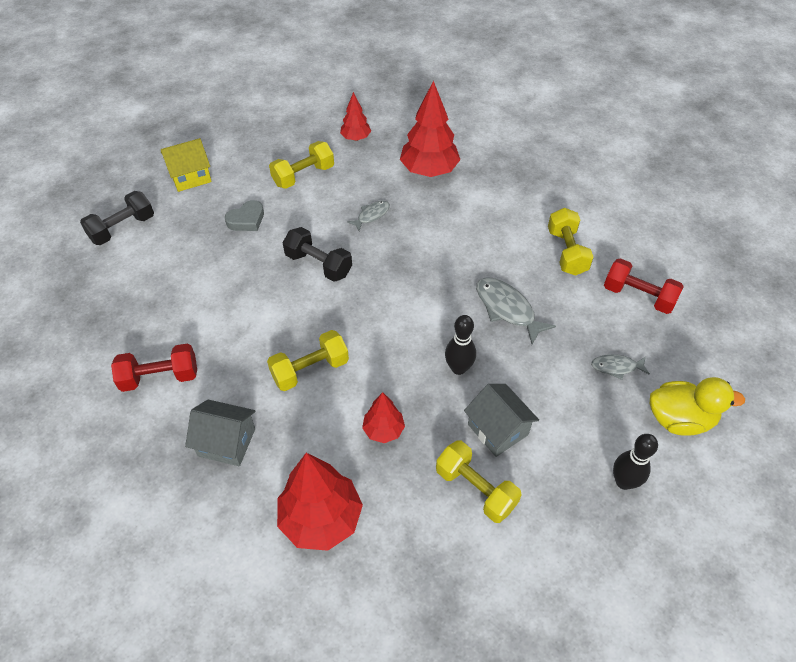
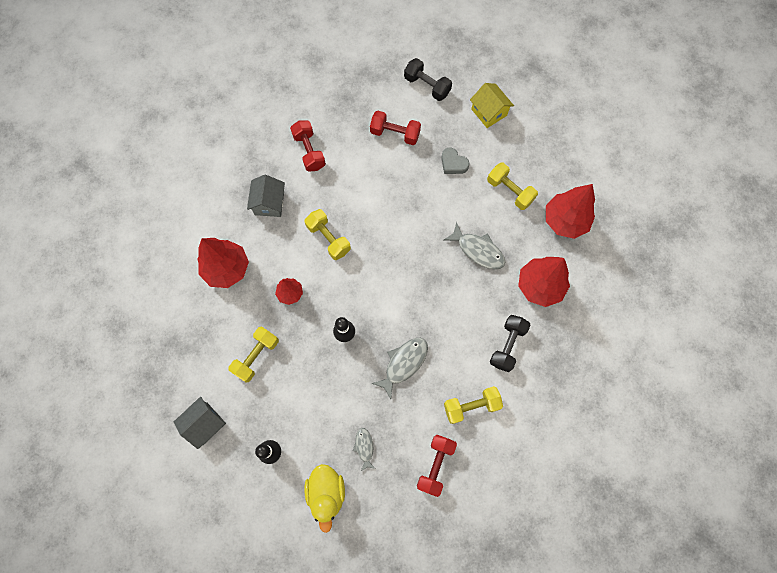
camera: 80 degrees right, 20 degrees up
black dumbbell [282,227,352,282] -> black dumbbell moved to [490,315,530,372]
red tree [340,92,371,141] -> red tree [546,184,595,239], size x1.85
grey fish [347,200,390,231] -> grey fish [444,222,505,270], size x1.70
grey house [464,384,539,457] -> grey house moved to [174,397,226,449]
none -> red dumbbell [370,111,421,145]

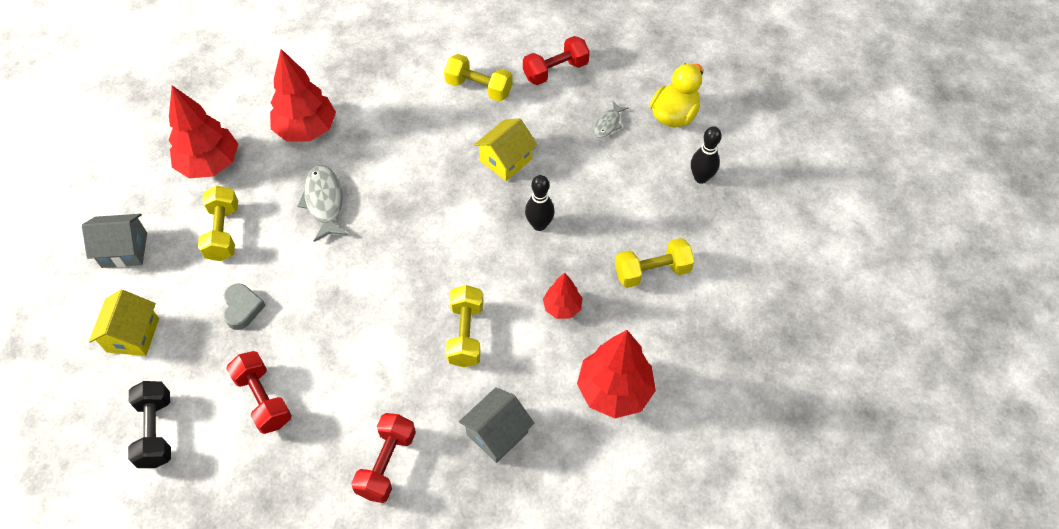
camera: 140 degrees left, 15 degrees down
grey house [174,397,226,449] -> grey house moved to [82,214,147,268]
grey fish [371,338,428,399] -> yellow house [474,118,537,181]
black dumbbell [490,315,530,372] -> none

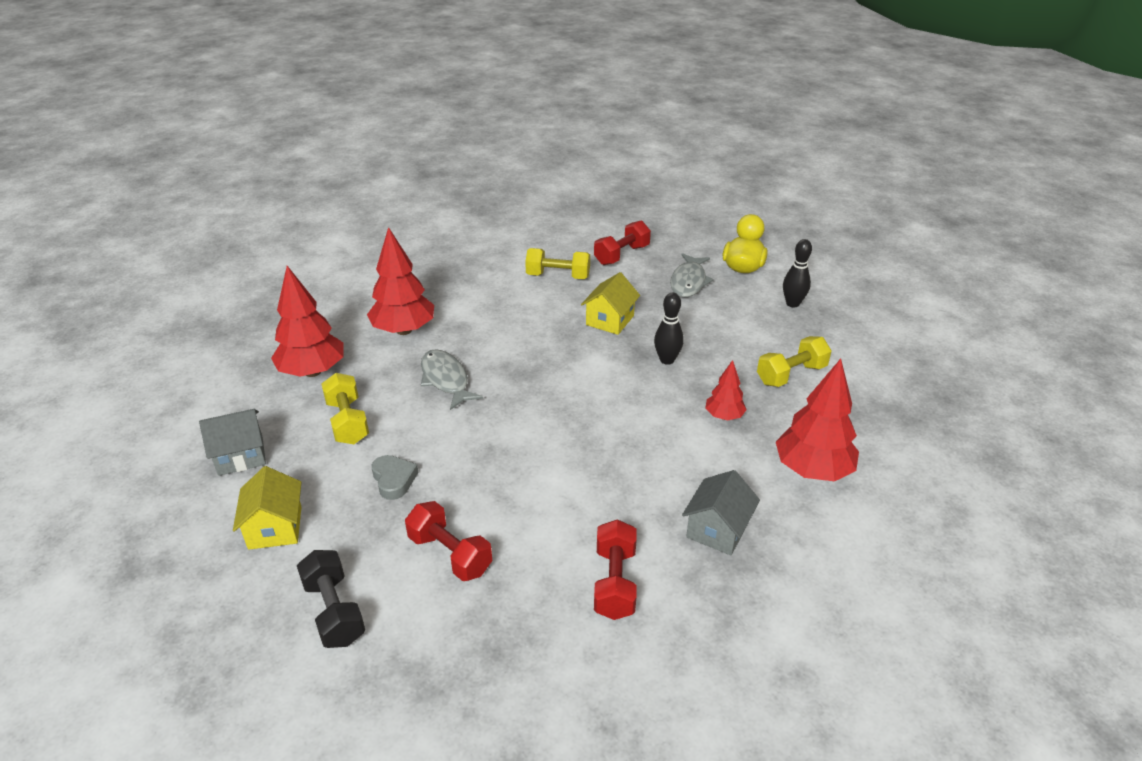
camera: 15 degrees left, 20 degrees down
yellow dumbbell [446,285,483,367] -> none
grey fish [593,101,629,138] -> grey fish [670,253,714,297], size x1.70

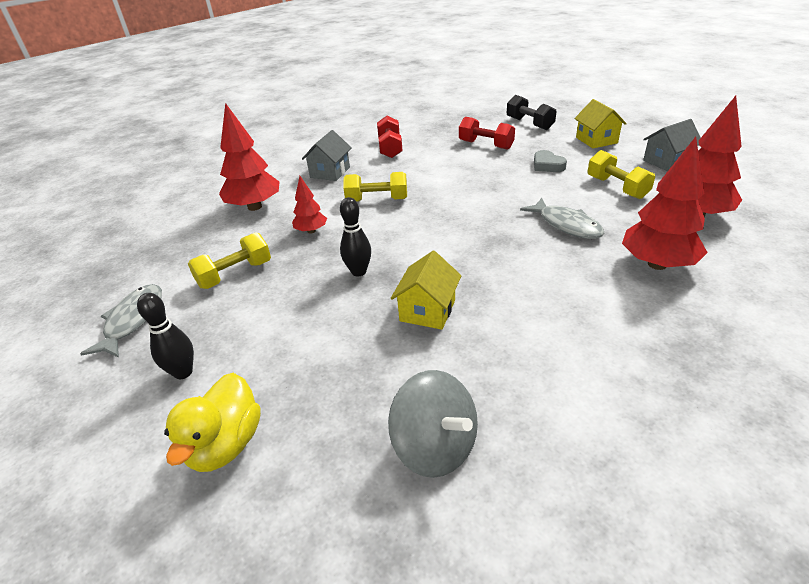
camera: 175 degrees right, 0 degrees up
yellow dumbbell [525,248,590,279] -> yellow dumbbell moved to [343,172,407,202]
red dumbbell [594,221,651,265] -> grey spinning top [388,370,478,478]
grey fish [670,253,714,297] -> grey fish moved to [80,284,162,358]

